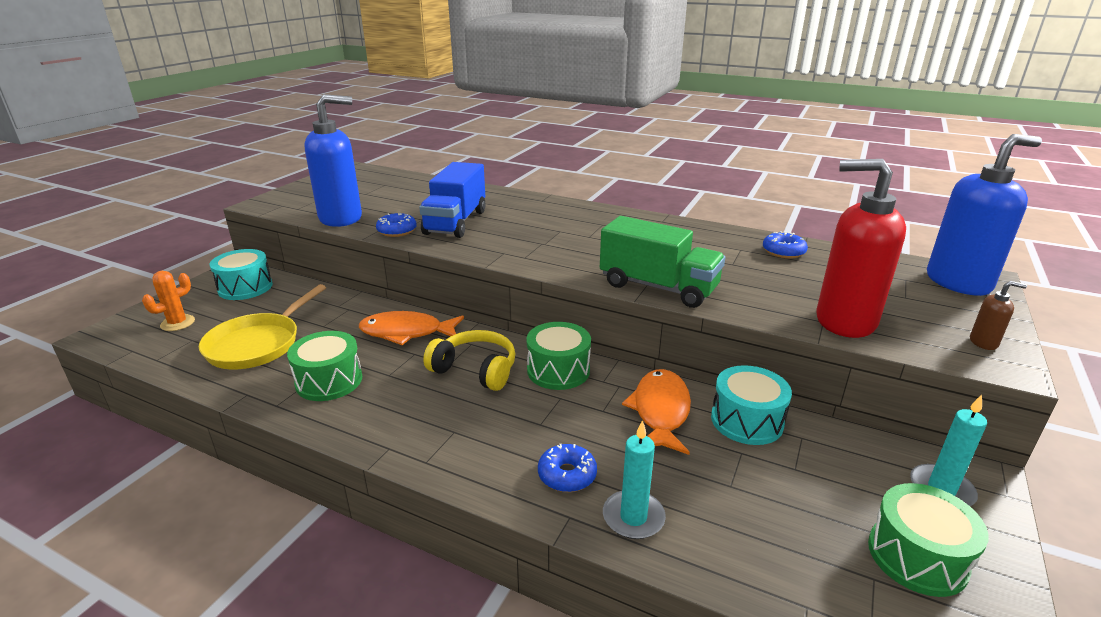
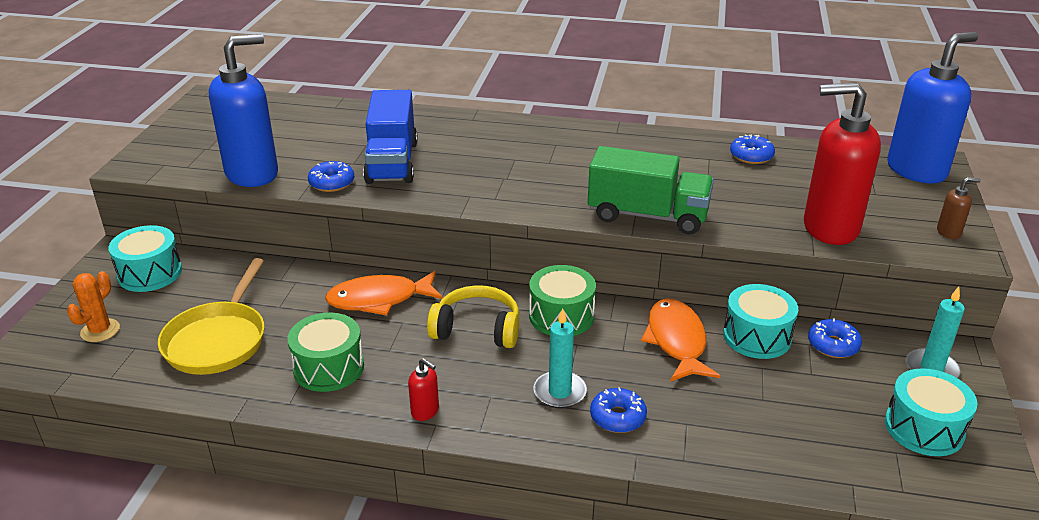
camera: 15 degrees left, 5 degrees up
turquoise candle [603,420,666,539] -> turquoise candle moved to [533,308,587,408]
green drum [868,483,989,597] -> turquoise drum [885,368,977,456]
none -> red soap dispenser [408,358,439,421]
none -> blue donut [808,318,862,358]

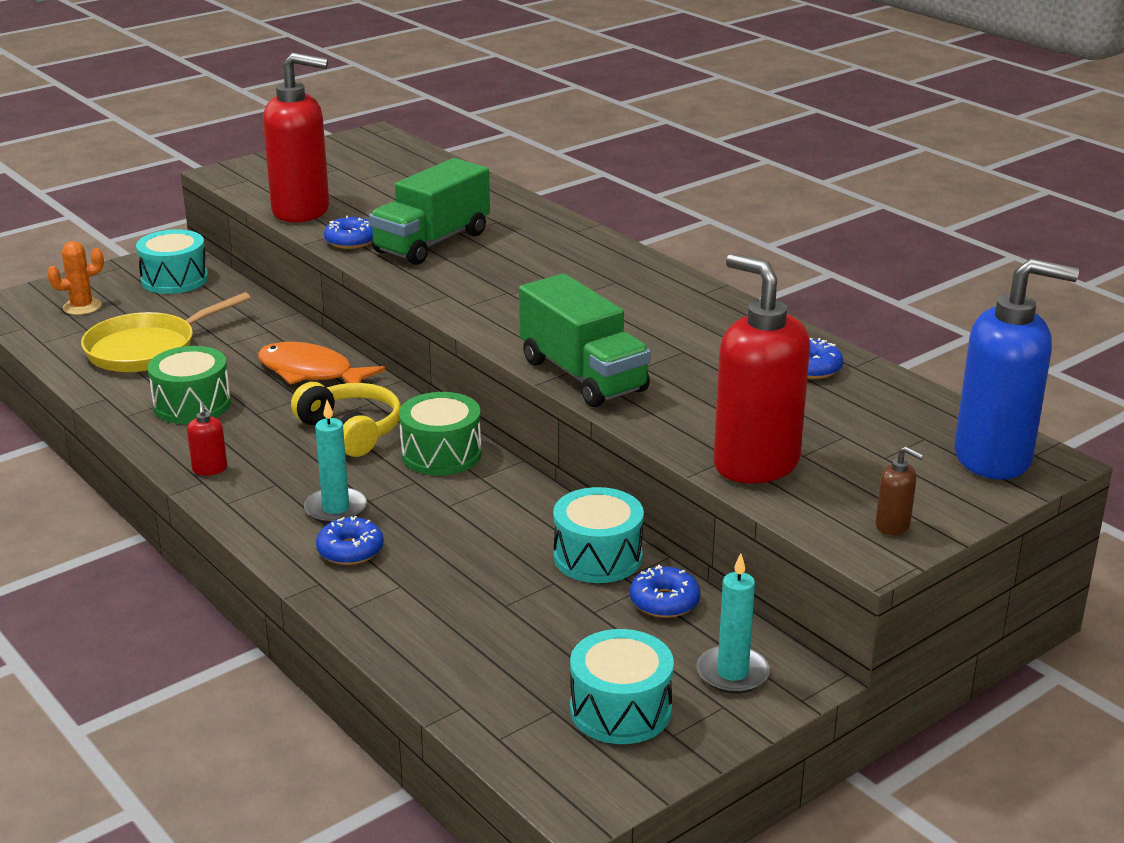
camera: 40 degrees right, 5 degrees down
blue soap dispenser [209,34,278,187] -> red soap dispenser [263,53,329,222]
blue truck [363,90,418,184] -> green truck [369,158,490,265]
orange fish [641,298,720,382] -> none

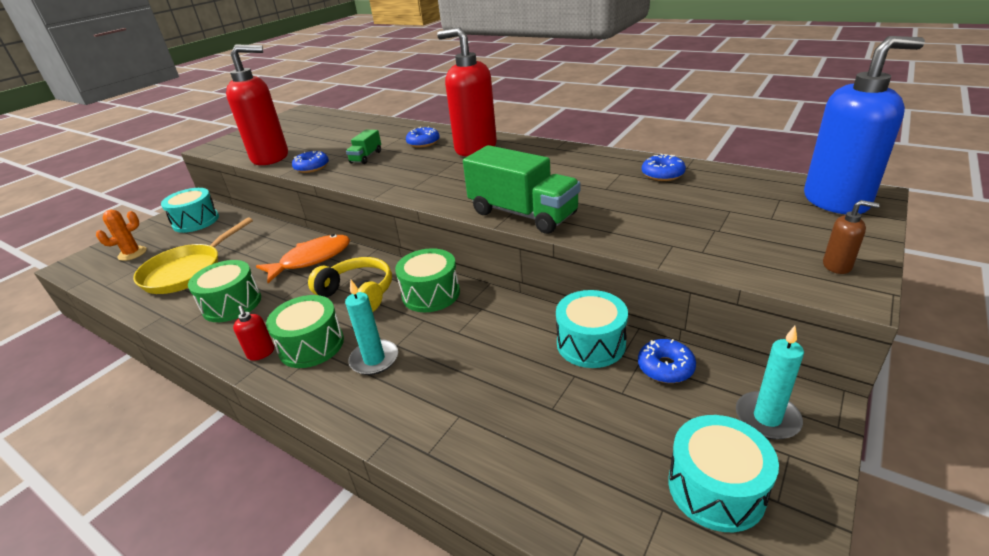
camera: 15 degrees left, 5 degrees up
orange fish [258,342,385,385] -> orange fish turned 135 degrees clockwise [256,234,350,283]
blue donut [316,516,384,565] -> blue donut moved to [406,126,440,148]
green truck [369,158,490,265] -> green truck [346,130,381,164], size x0.49
red soap dispenser [713,254,810,483] -> red soap dispenser moved to [437,27,497,156]
none -> green drum [266,295,344,368]

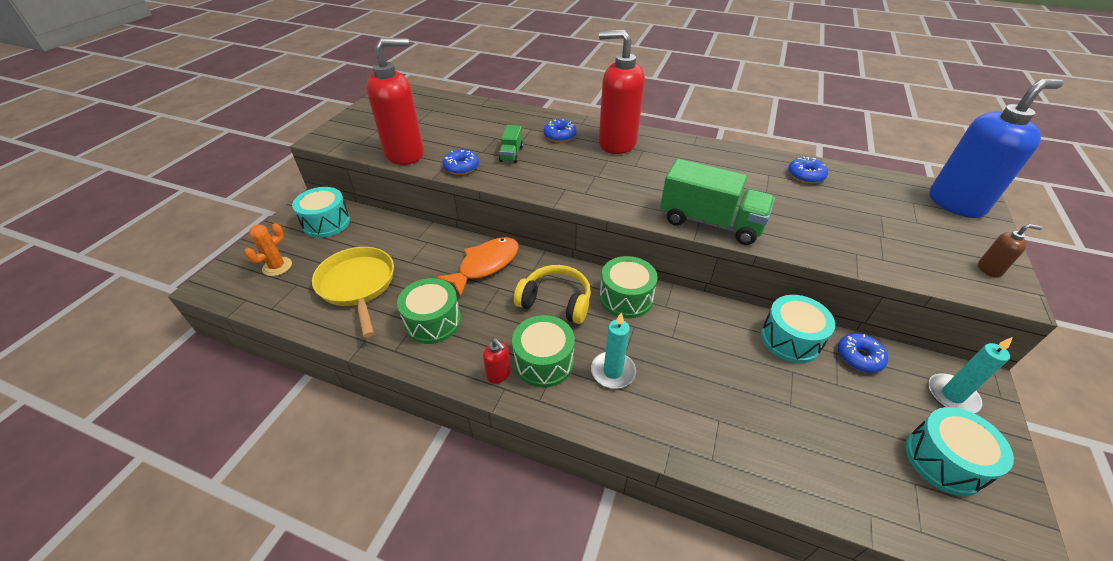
camera: 15 degrees left, 10 degrees up
yellow pan [133,217,253,294] -> yellow pan turned 135 degrees clockwise [312,247,394,338]

